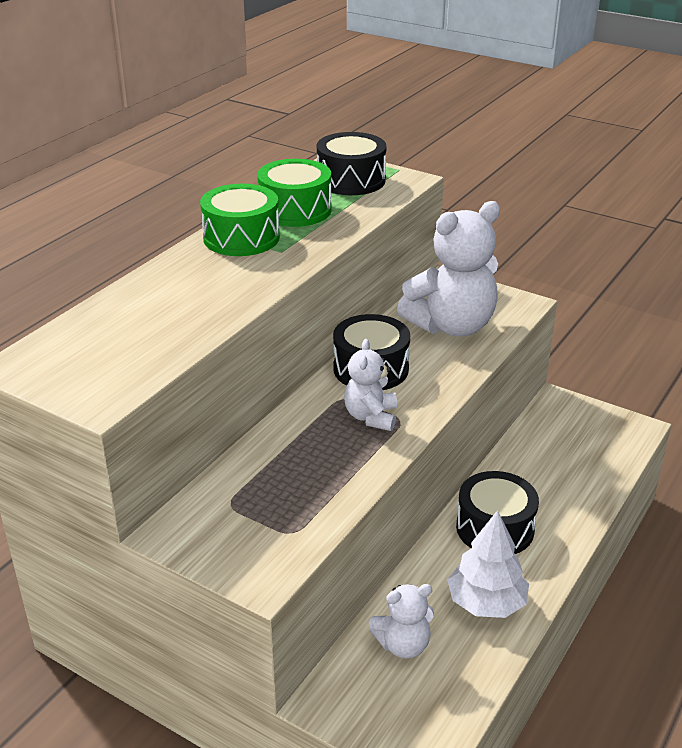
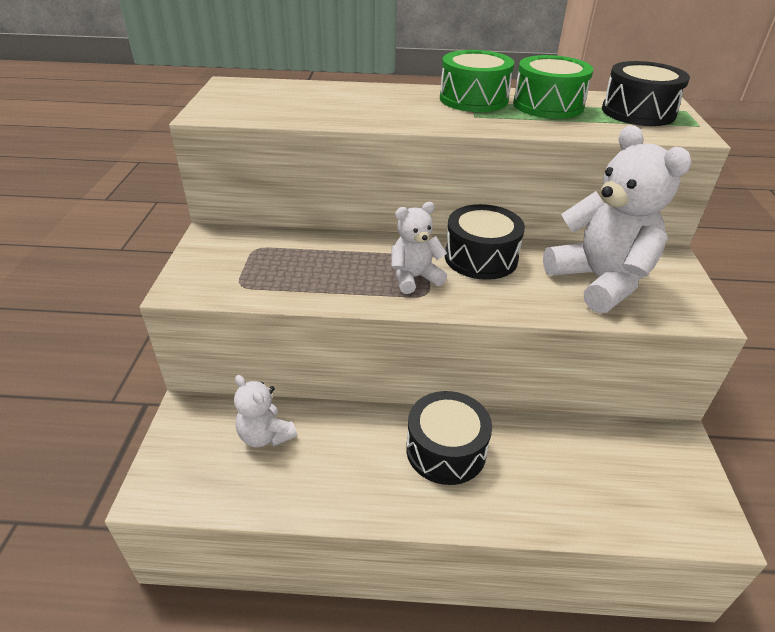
camera: 60 degrees right, 5 degrees up
white teddy bear [397,201,500,337] -> white teddy bear turned 150 degrees counterclockwise [543,125,692,313]
white tree [447,510,529,618] -> none

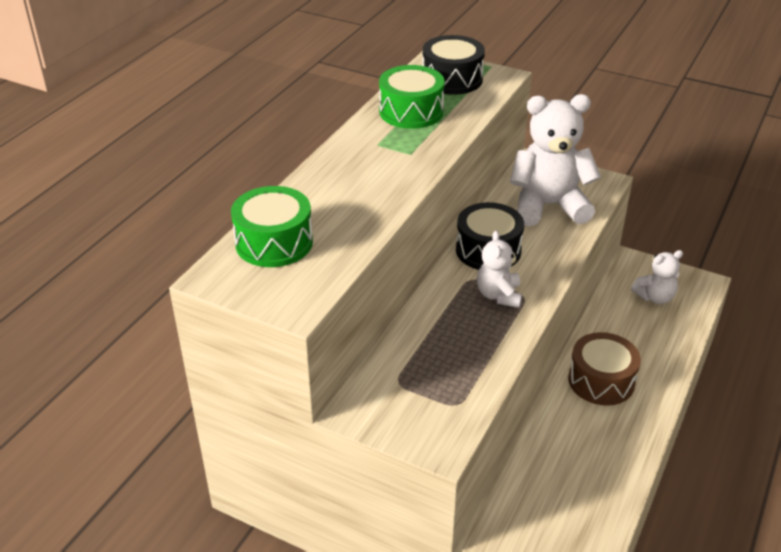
camera: 65 degrees left, 0 degrees up
white teddy bear [234,375,297,447] -> white teddy bear moved to [631,250,683,304]
black drum [406,391,492,485] -> brown drum [568,332,641,406]
green drum [440,50,514,112] -> green drum moved to [231,186,313,267]

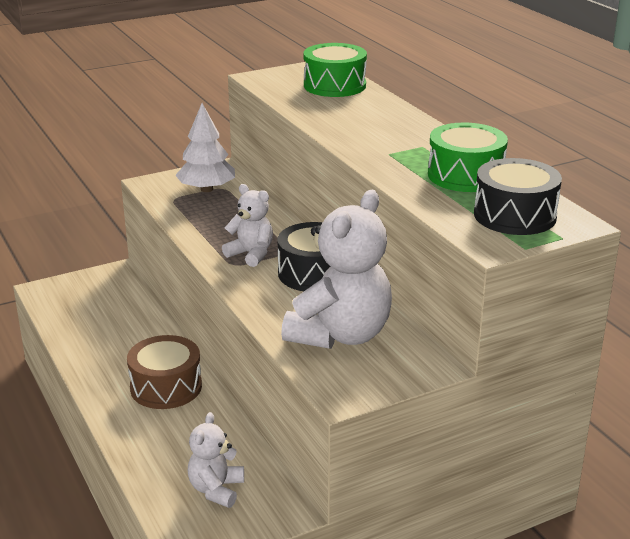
camera: 125 degrees right, 10 degrees down
none -> white tree [175,103,235,192]

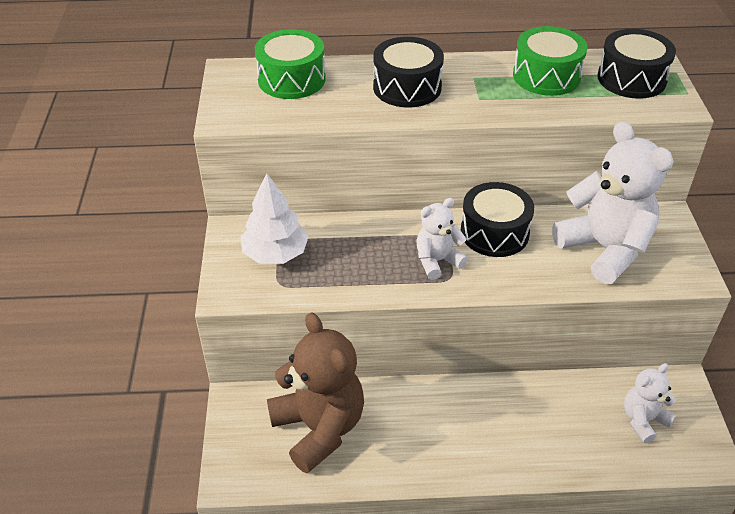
camera: 65 degrees left, 15 degrees up
brown drum [127,335,202,409] -> none
white teddy bear [187,412,244,508] -> white teddy bear turned 105 degrees clockwise [624,363,676,443]
none -> brown teddy bear [267,312,364,474]
none -> black drum [373,37,444,107]

